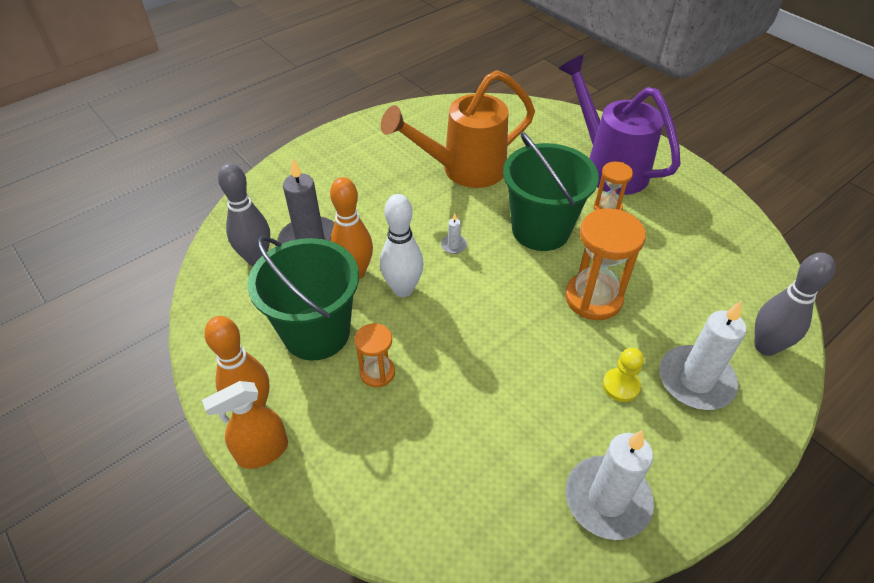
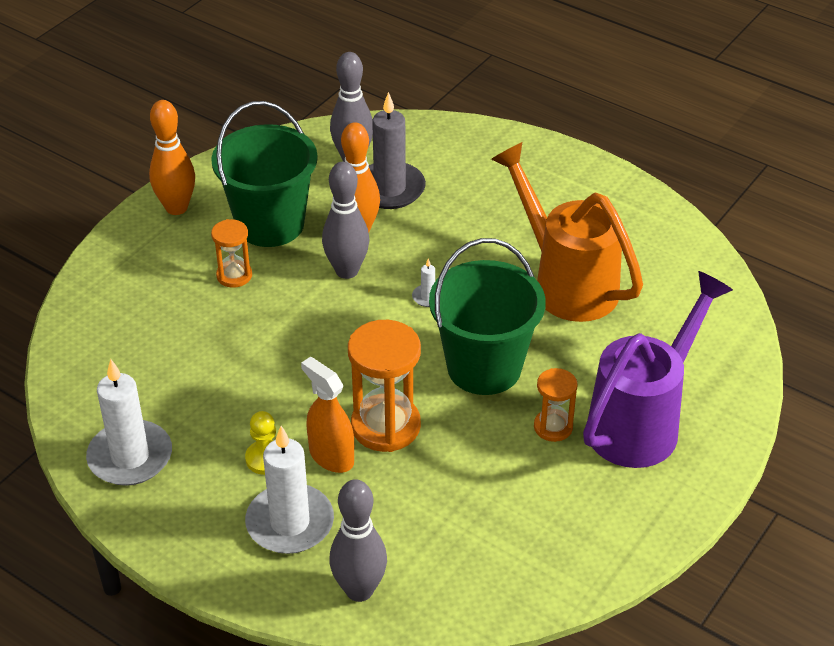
camera: 75 degrees right, 5 degrees down
orange spray bottle [202,381,288,469] -> orange spray bottle moved to [301,357,354,473]
white bowling pin [380,194,424,297] -> grey bowling pin [322,162,370,279]

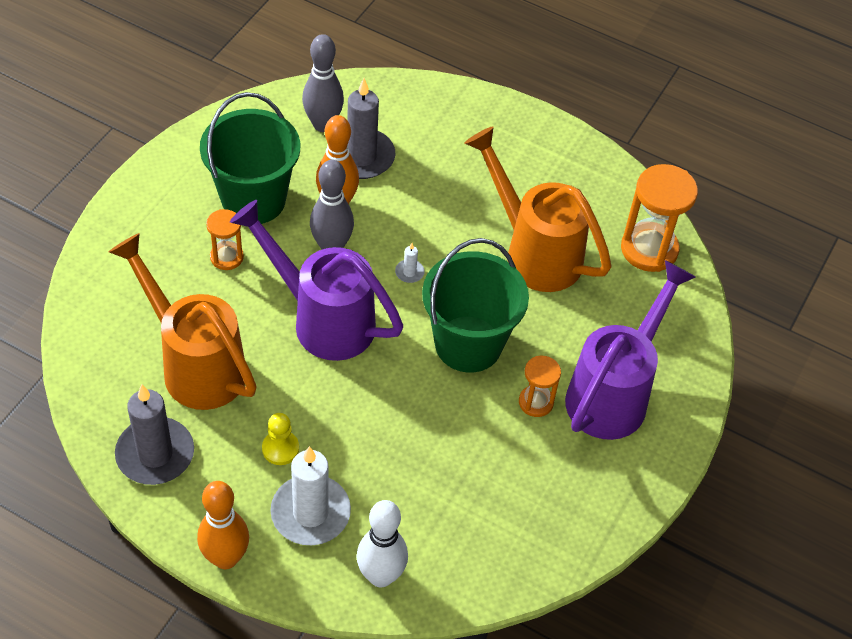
camera: 10 degrees left, 10 degrees up
white candle [86,359,172,486] -> grey candle [115,384,194,485]
orange bowling pin [149,100,195,215] -> orange bowling pin moved to [197,481,249,569]
orange spray bottle [301,357,354,473] -> none
grey bowling pin [329,479,387,602] -> white bowling pin [357,500,408,587]
orange hourglass [348,320,421,452] -> orange hourglass moved to [621,164,698,272]
none -> orange watering can [109,233,257,410]
none -> purple watering can [230,200,403,361]

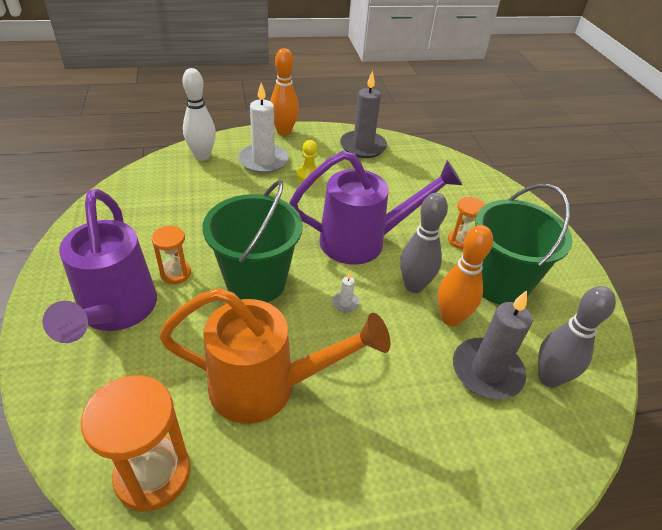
camera: 140 degrees right, 10 degrees down
orange watering can [109,233,257,410] -> none

